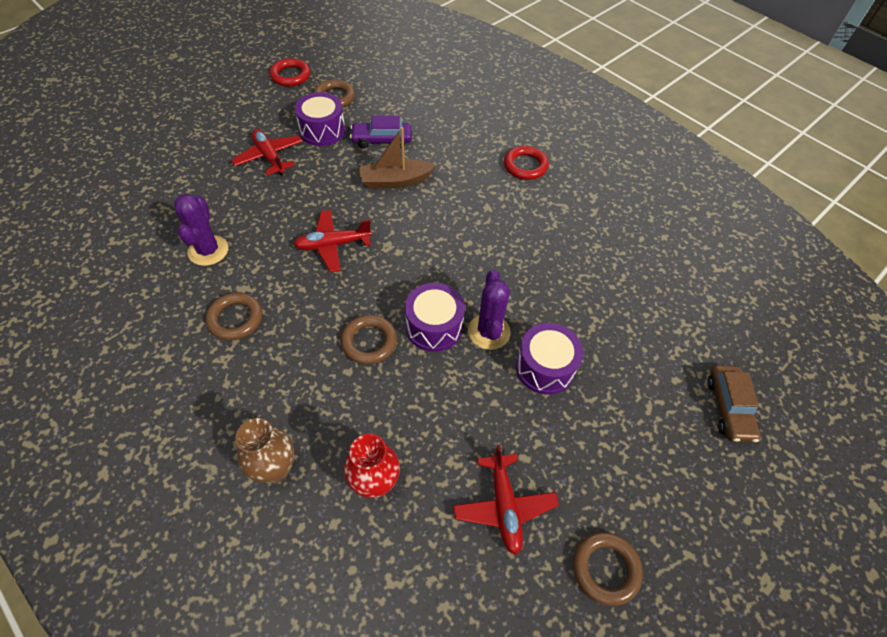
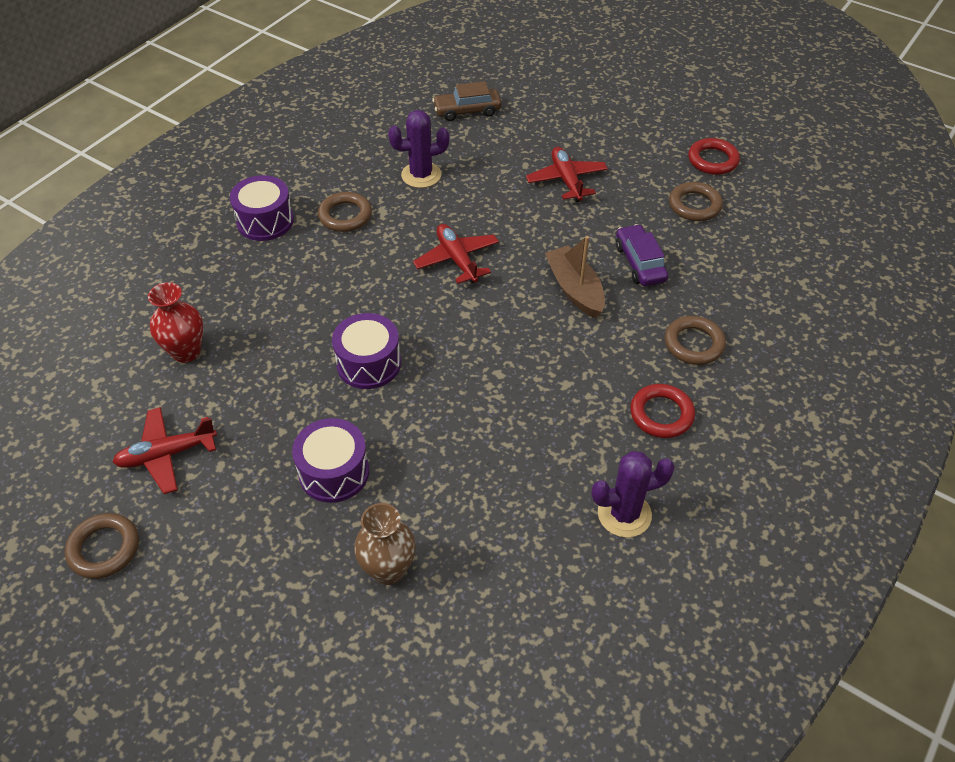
camera: 80 degrees right, 5 degrees down
red plane [231,129,303,176] -> red plane turned 60 degrees counterclockwise [526,147,608,202]
brown vase [235,418,294,483] -> brown vase moved to [354,503,416,585]
purple drum [295,92,345,146] -> purple drum moved to [230,175,294,241]
brown ring [341,315,397,364] -> brown ring moved to [665,316,726,365]
purple cactus [468,269,511,350] -> purple cactus moved to [592,451,675,538]
brown car [707,365,760,442] -> brown car moved to [432,81,502,121]

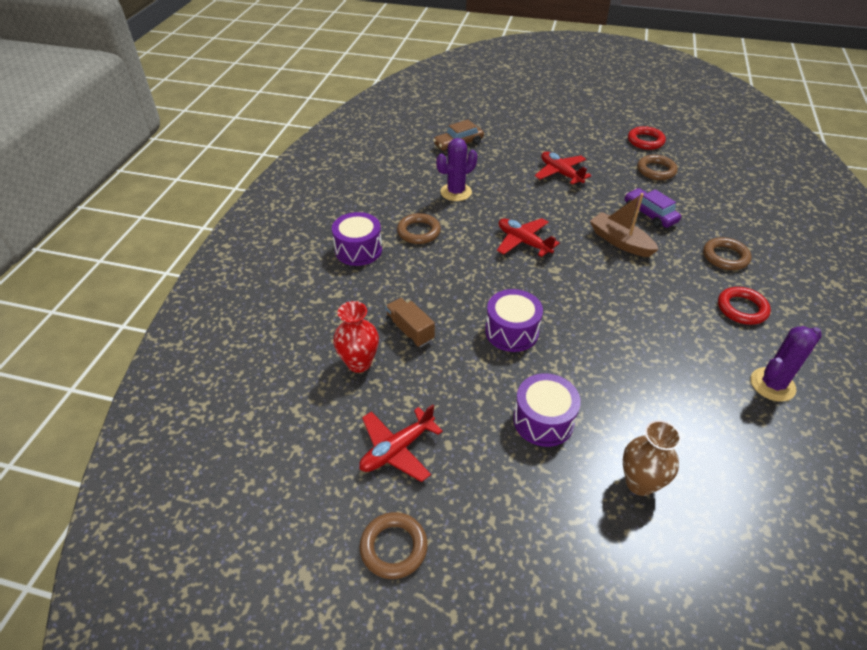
camera: 20 degrees left, 5 degrees down
none -> brown truck [385,298,435,348]

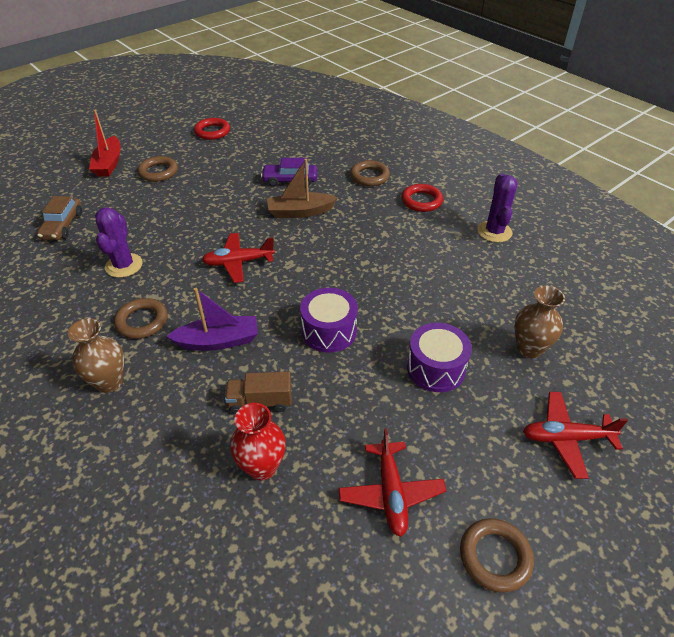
camera: 55 degrees left, 0 degrees up
purple drum [332,212,382,266] -> brown vase [68,318,124,393]
red plane [535,152,592,186] -> red plane moved to [523,392,628,479]
brown ring [637,155,678,180] -> brown ring moved to [138,156,178,182]
none -> red boat [89,110,121,177]
none -> purple boat [166,288,258,351]

